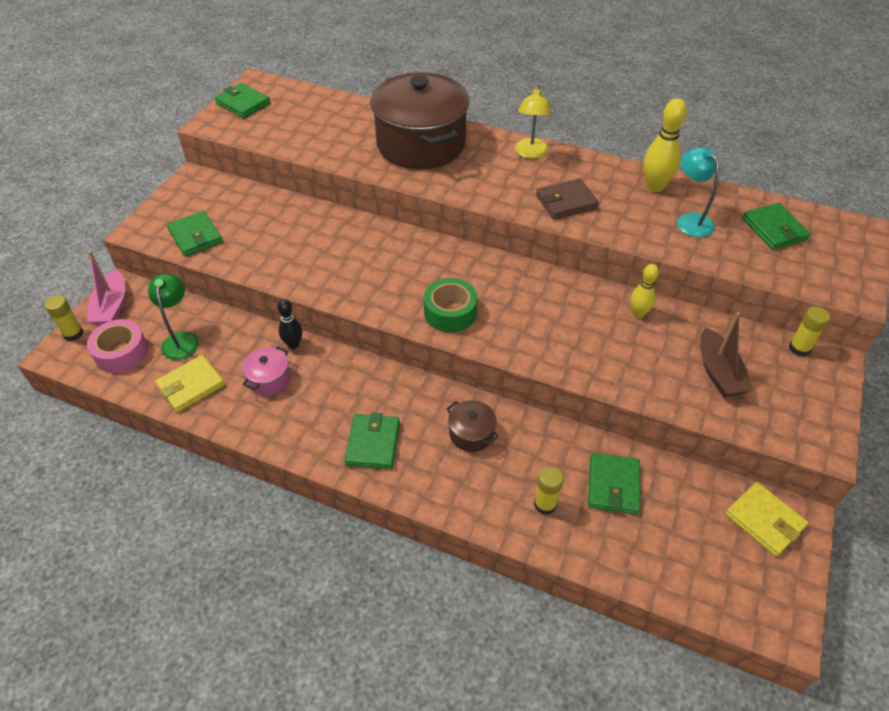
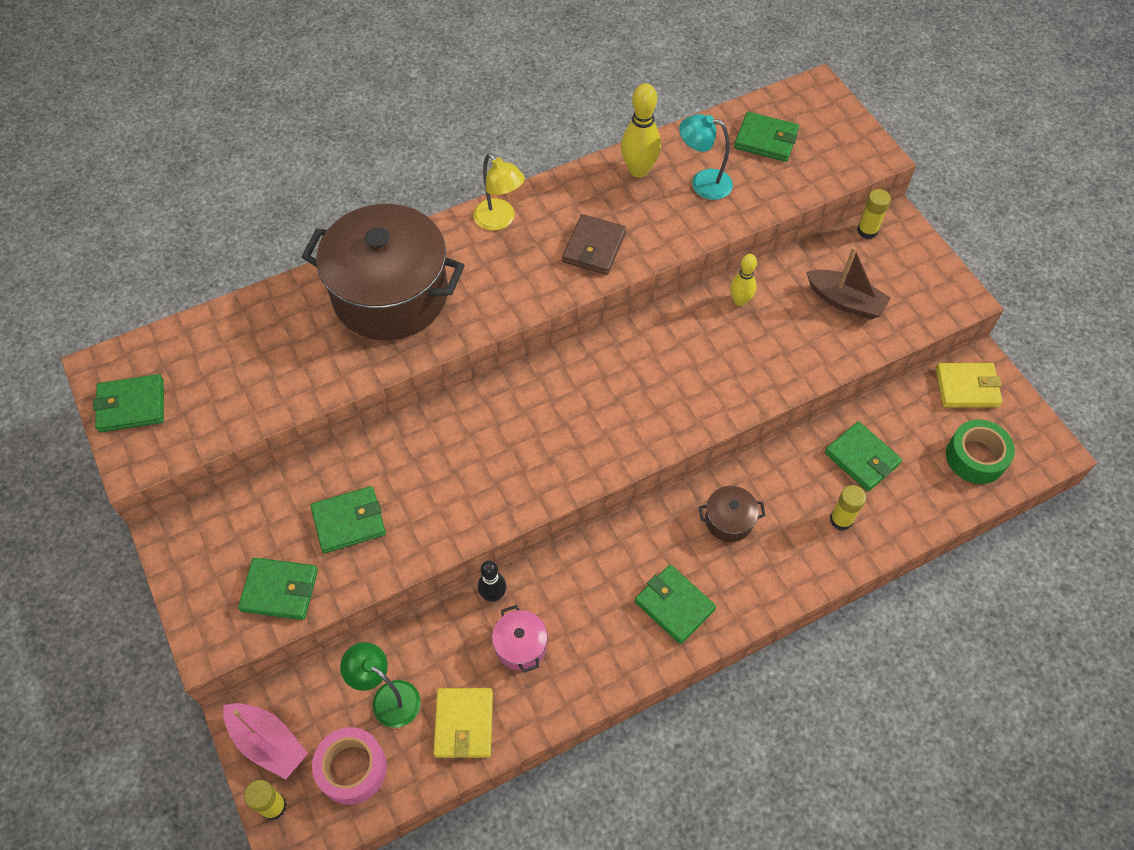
camera: 50 degrees left, 10 degrees up
green tape [424,278,478,333] -> green tape moved to [946,420,1015,484]
none -> green wallet [311,486,386,553]

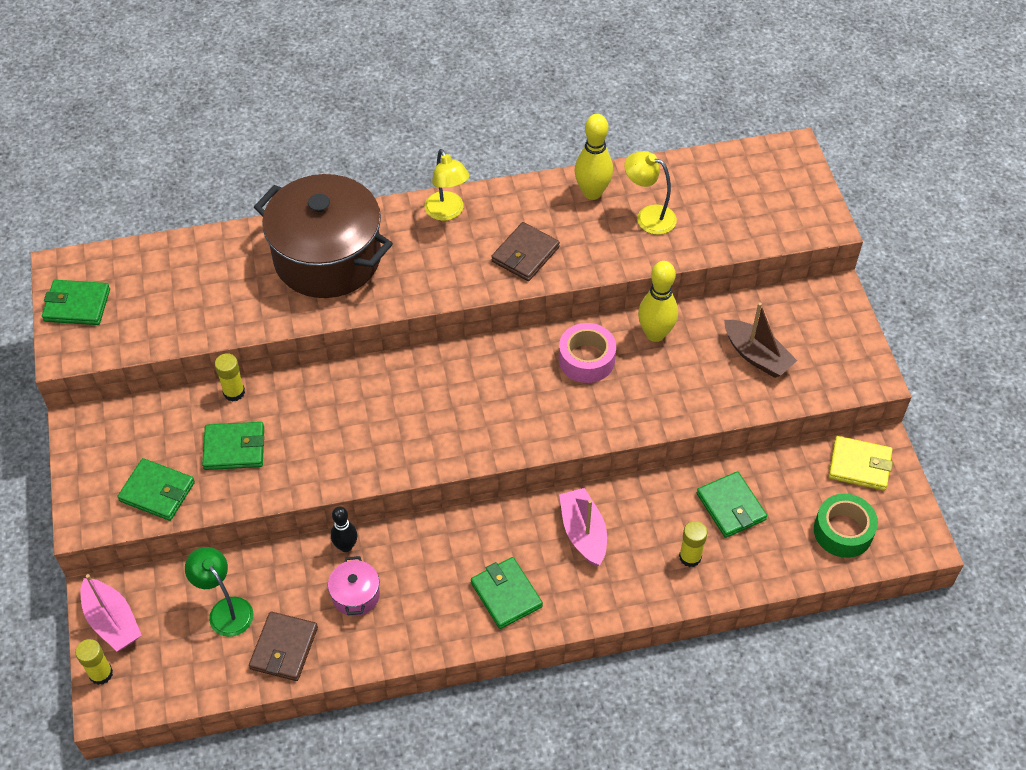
camera: 15 degrees right, 5 degrees down
pink tape [312,727,387,805] -> pink tape moved to [559,323,616,383]
yellow wallet [433,688,493,758] -> brown wallet [249,611,318,681]
turquoise lamp [679,114,733,200] -> yellow lamp [624,151,677,235]
brown pot [699,486,766,542] -> pink boat [559,488,607,566]
yellow bowling pin [730,254,757,306] -> yellow bowling pin [638,261,678,342], size x1.58
green wallet [734,112,799,162] -> none
yellow glue stick [857,189,891,239] -> yellow glue stick moved to [215,353,245,401]

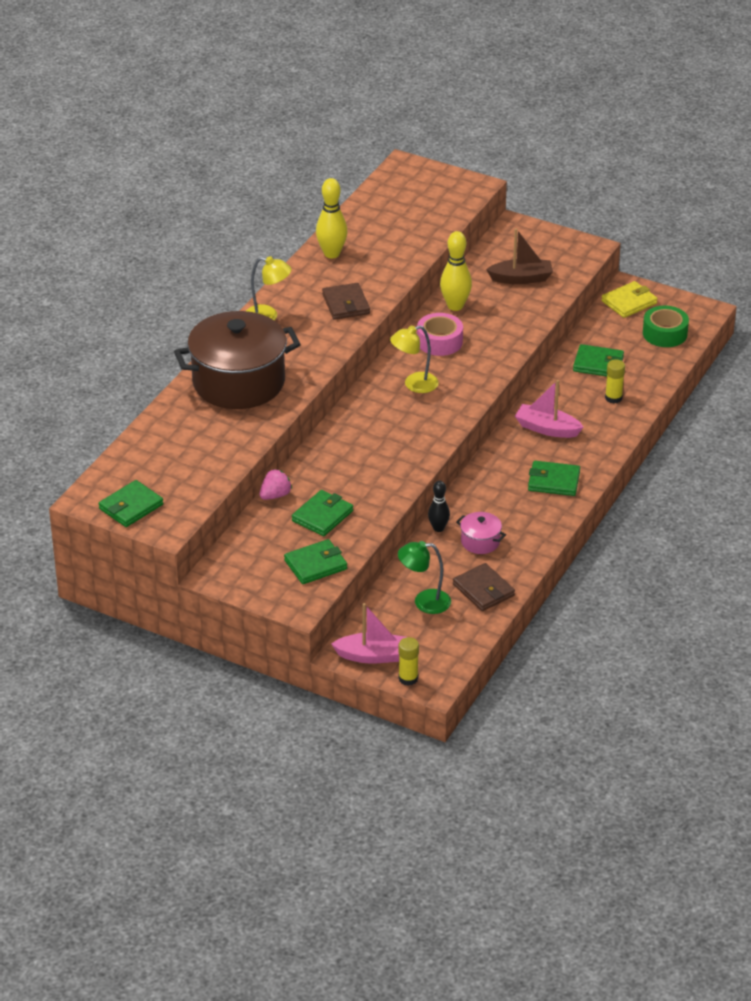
camera: 50 degrees left, 15 degrees down
yellow glue stick [215,353,245,401] -> pink strawberry [260,469,292,500]
yellow lamp [624,151,677,235] -> yellow lamp moved to [390,325,439,393]

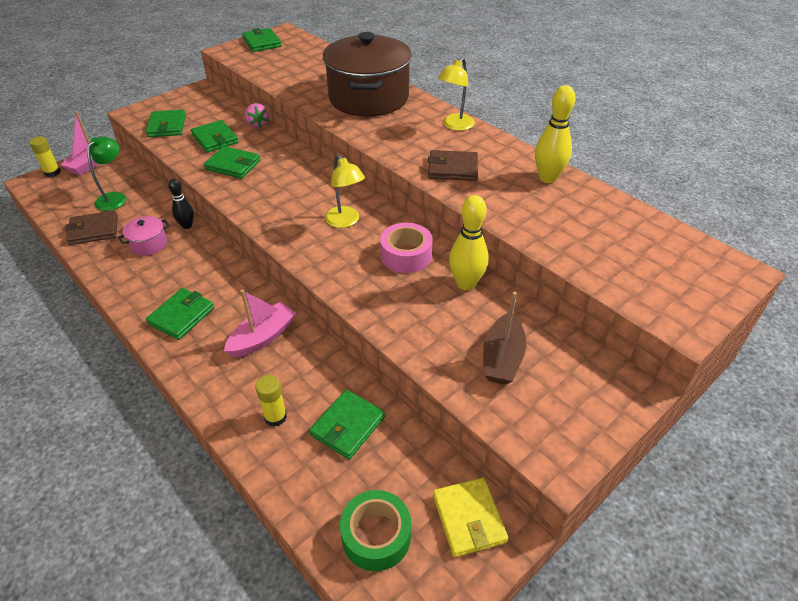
camera: 110 degrees right, 5 degrees up
yellow lamp [390,325,439,393] -> yellow lamp turned 150 degrees clockwise [325,154,365,228]
none -> green wallet [204,146,260,179]

